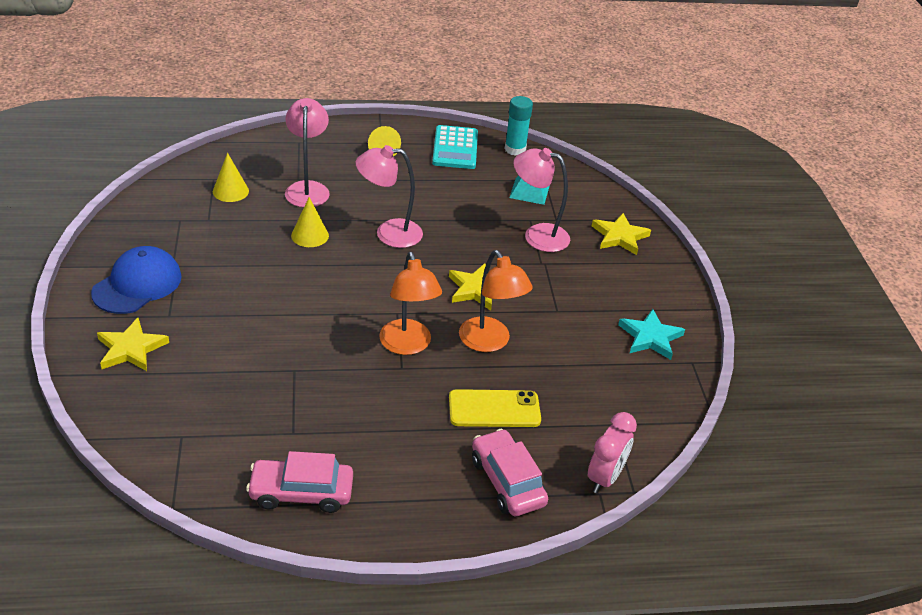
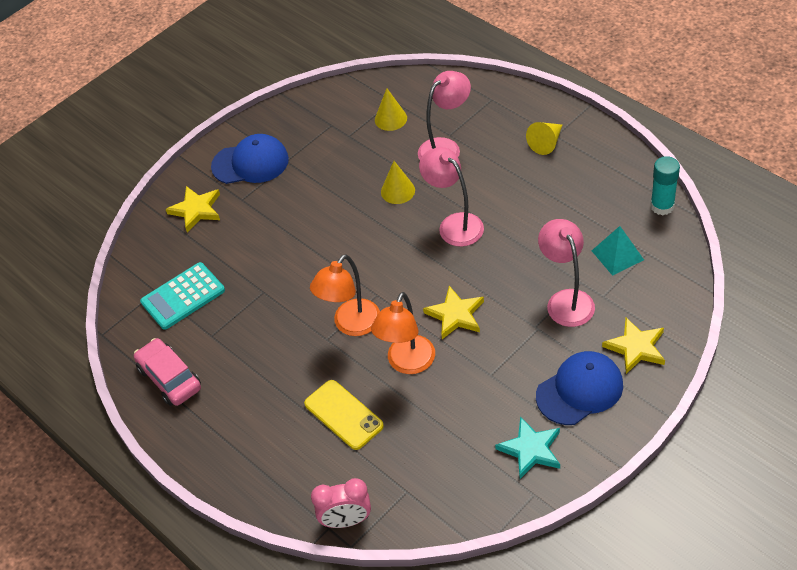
camera: 60 degrees right, 10 degrees up
turquoise calculator [432,125,478,169] -> turquoise calculator moved to [140,262,225,330]
pink car [472,429,548,516] -> none
none -> blue cap [536,351,623,425]

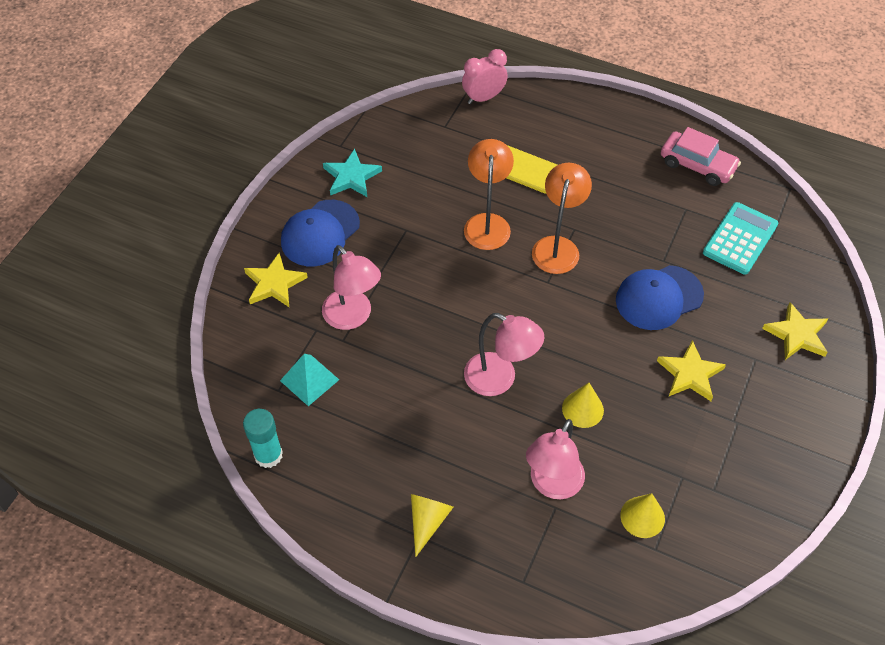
camera: 155 degrees right, 5 degrees up
blue cap [211,134,289,184] -> blue cap moved to [616,265,704,330]
yellow star [423,286,484,339] -> yellow star moved to [657,340,726,401]

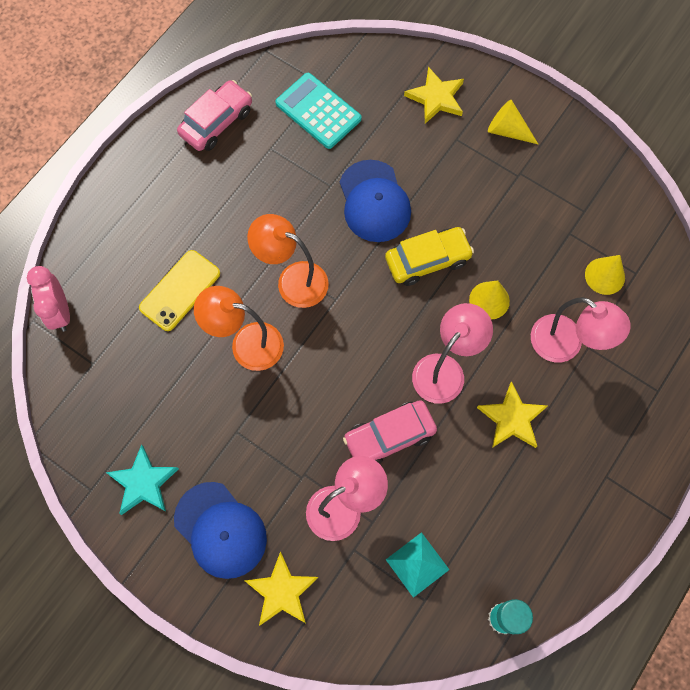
camera: 80 degrees left, 15 degrees up
yellow cone [411,494,454,557] -> yellow cone moved to [488,100,538,144]
yellow star [657,340,726,401] -> yellow star moved to [477,381,547,448]
none -> pink car [343,400,437,464]
none -> yellow car [385,227,474,286]

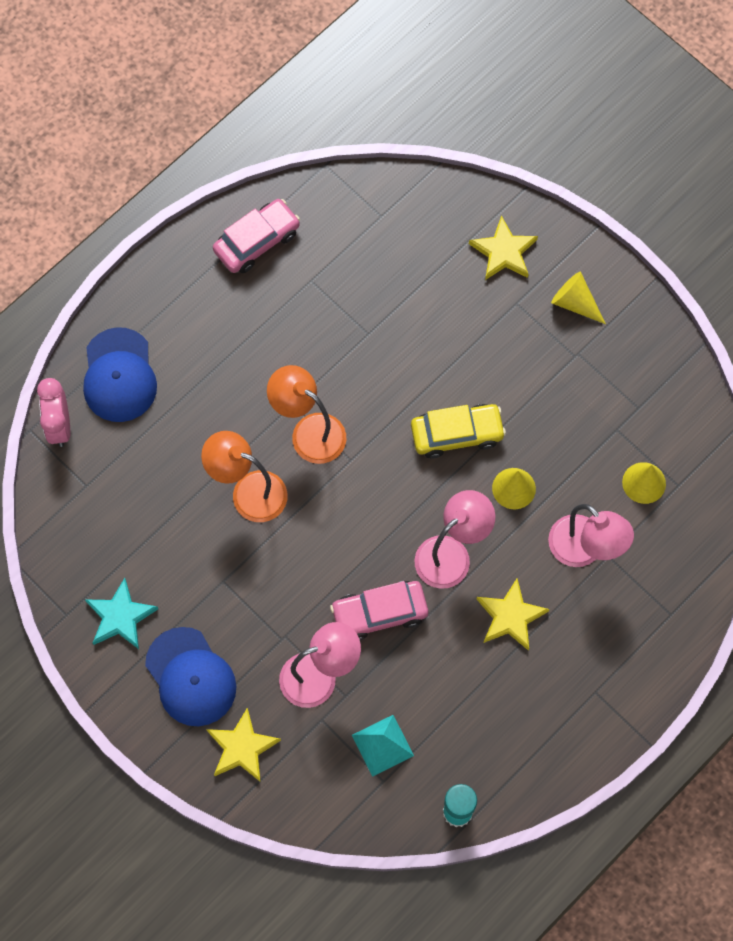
camera: 10 degrees right, 0 degrees up
yellow phone [139,250,220,331] -> none
turquoise calculator [275,73,361,149] -> none
blue cap [340,160,411,242] -> blue cap moved to [83,327,157,422]

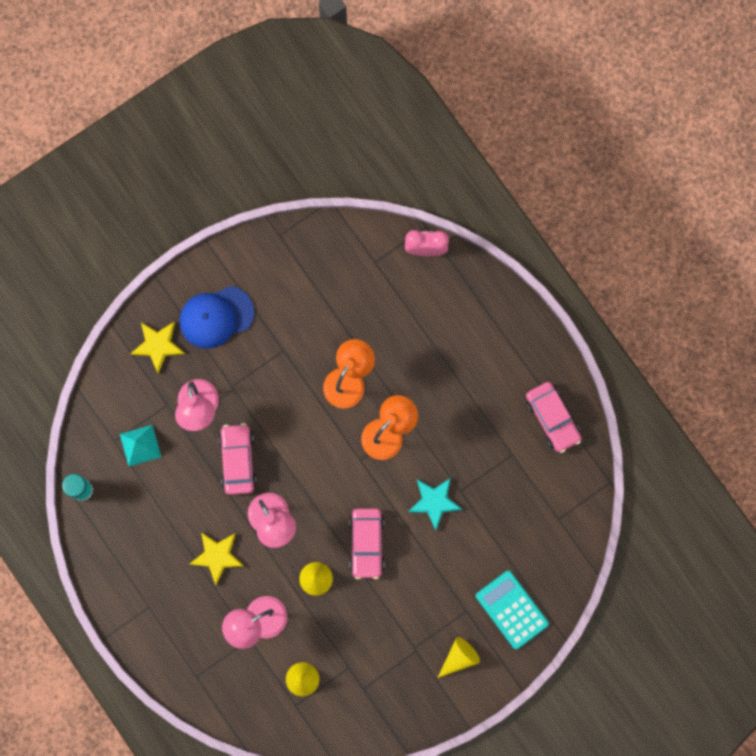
camera: 100 degrees right, 10 degrees up
blue cap [83,327,157,422] -> none
turquoise star [85,578,158,649] -> turquoise star moved to [408,478,463,530]
yellow car [411,404,506,459] -> pink car [349,508,384,579]
yellow star [469,215,538,280] -> turquoise calculator [476,571,549,649]

